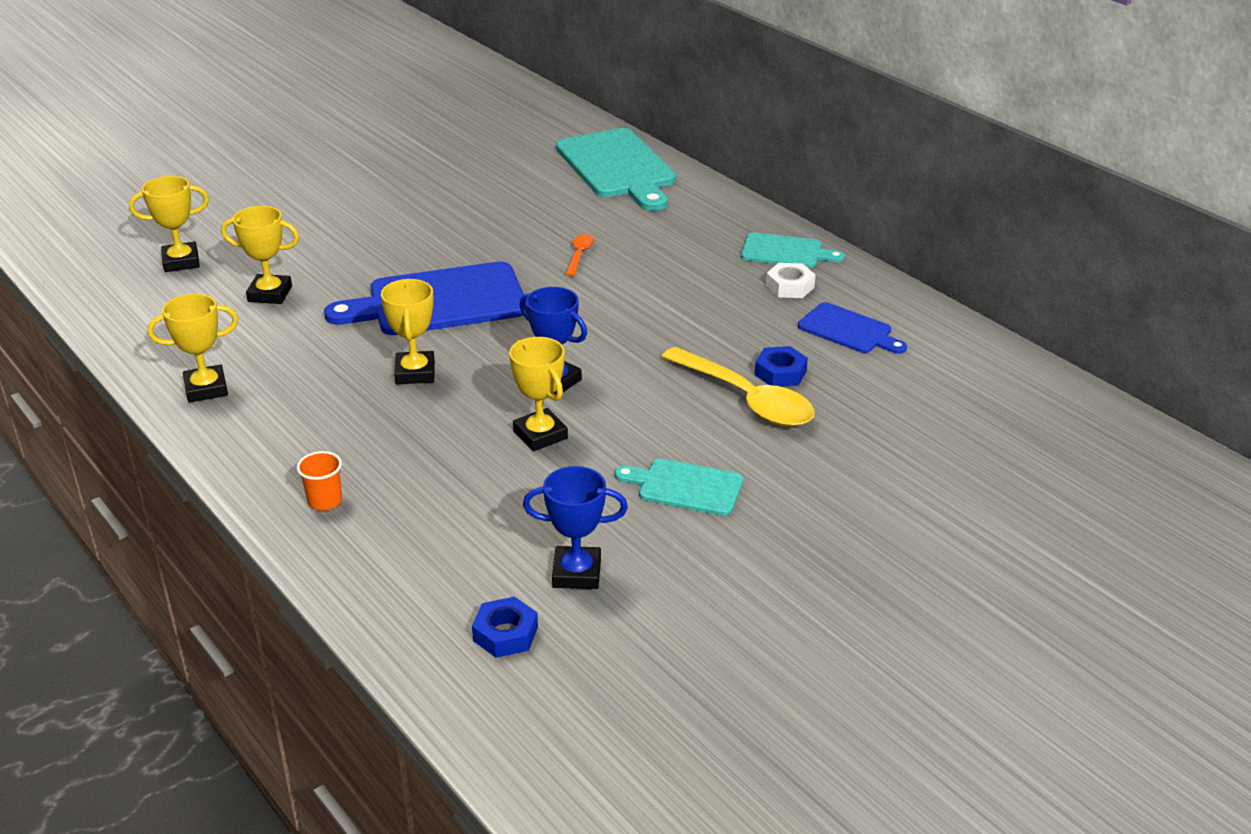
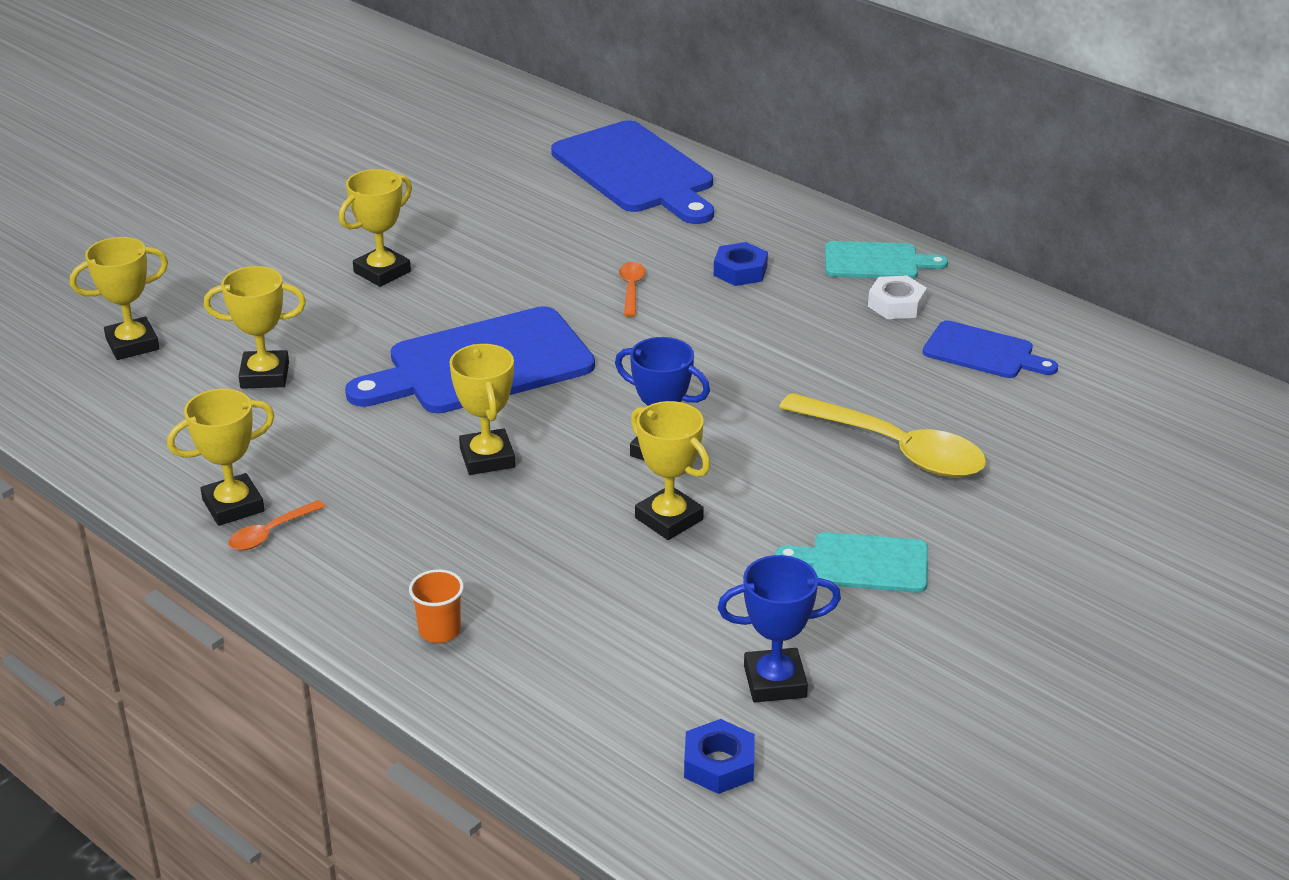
camera: 10 degrees left, 0 degrees up
turquoise cutting board [556,128,676,211] -> blue cutting board [551,121,714,224]
blue nut [755,346,808,387] -> blue nut moved to [714,242,768,286]
none -> orange spoon [228,500,326,551]
none -> yellow trophy [339,169,412,287]

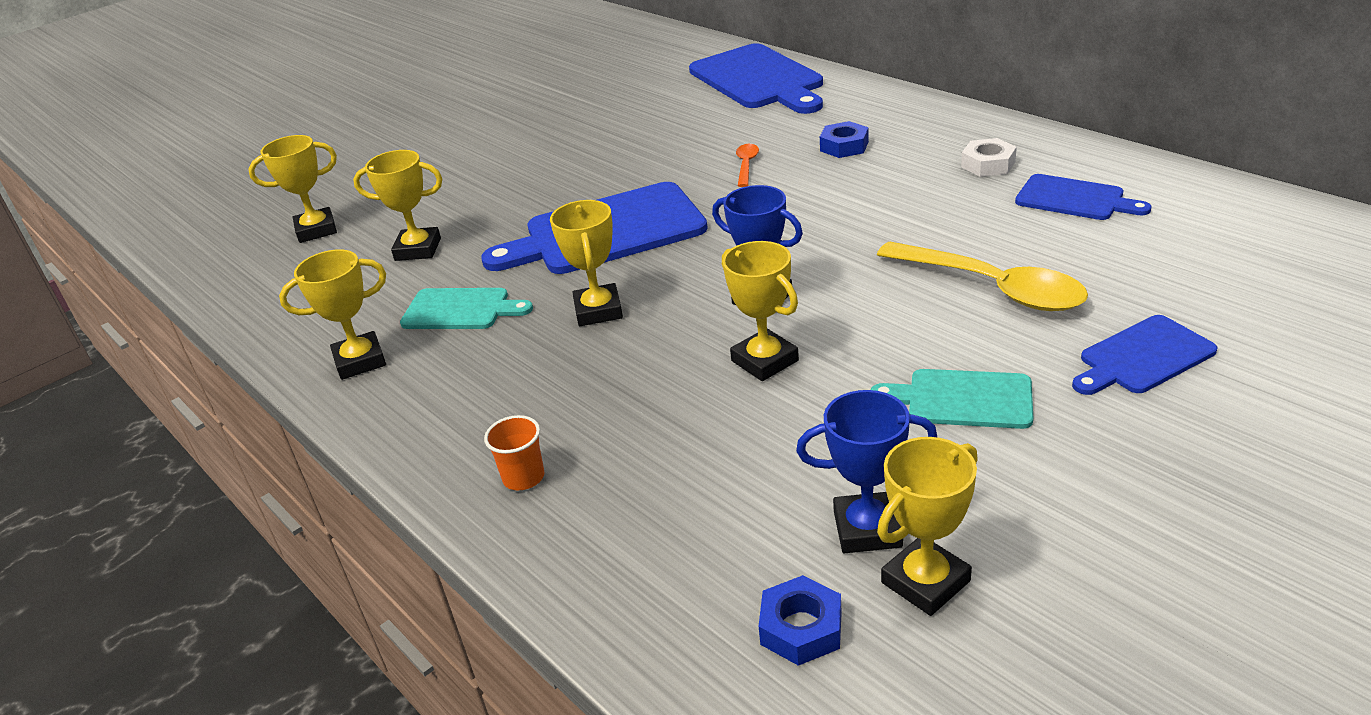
camera: 10 degrees right, 0 degrees up
orange spoon [228,500,326,551] -> none
yellow trophy [339,169,412,287] -> yellow trophy moved to [877,437,978,616]
turquoise cutting board [825,241,948,279] -> turquoise cutting board moved to [400,288,533,329]
none -> blue cutting board [1072,315,1218,395]

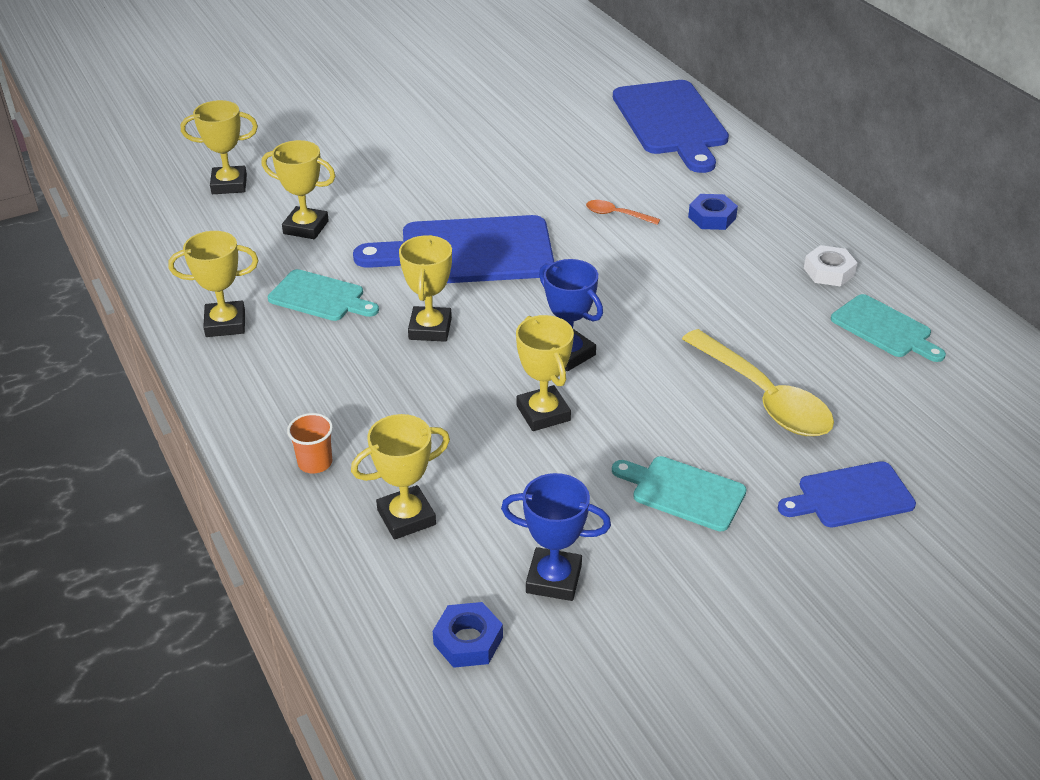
camera: 10 degrees right, 5 degrees up
orange spoon [736,144,759,187] -> orange spoon turned 90 degrees counterclockwise [586,200,660,225]
yellow trophy [877,437,978,616] -> yellow trophy moved to [351,414,450,540]
blue cutting board [1015,174,1151,220] -> turquoise cutting board [831,294,946,362]

